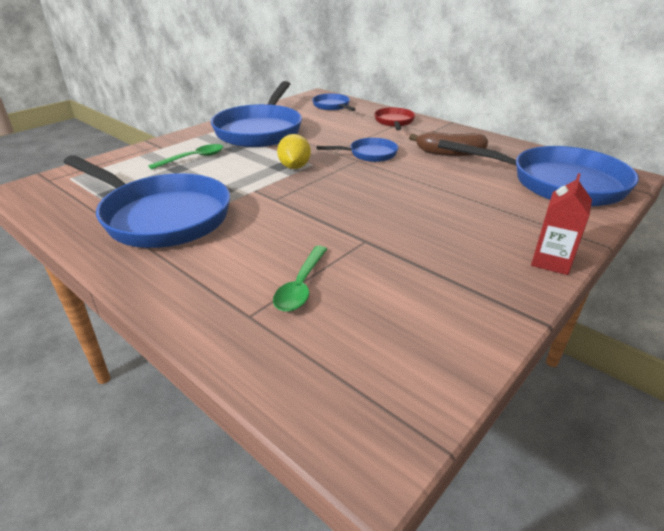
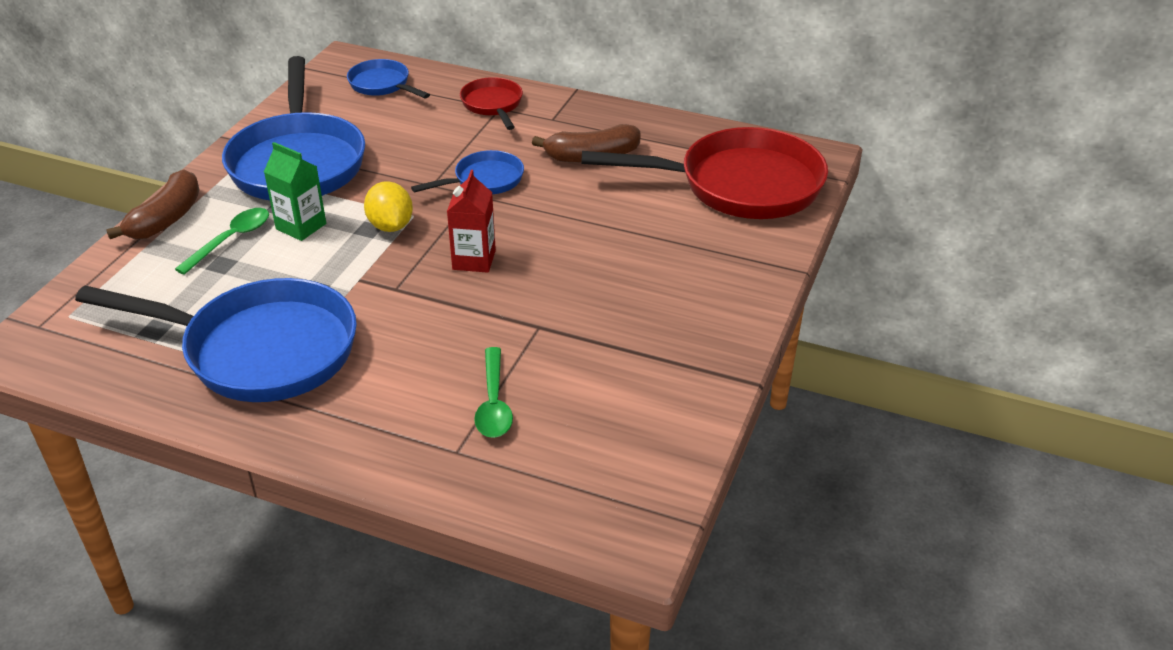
camera: 20 degrees left, 5 degrees up
blue pan [438,139,639,206] -> red pan [582,127,828,219]
red carton [531,173,592,275] -> red carton moved to [447,170,496,273]
none -> brown banana [106,169,200,239]
none -> green carton [264,142,326,241]

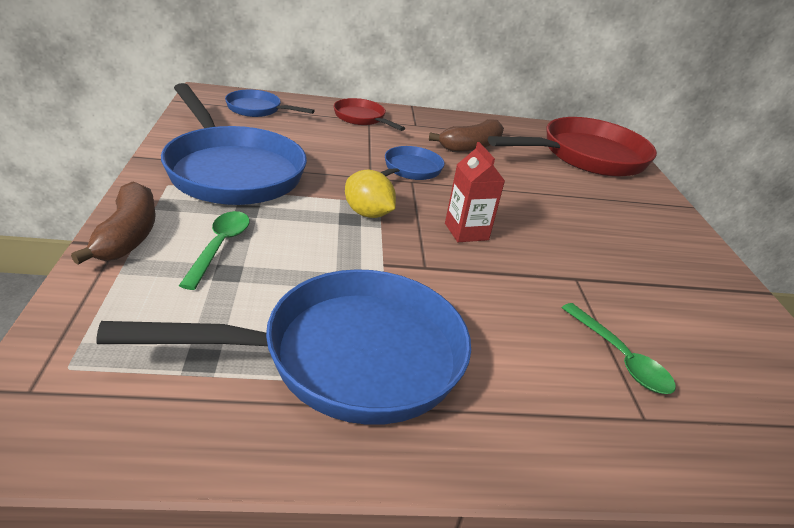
camera: 30 degrees left, 5 degrees down
green carton [264,142,326,241] -> none

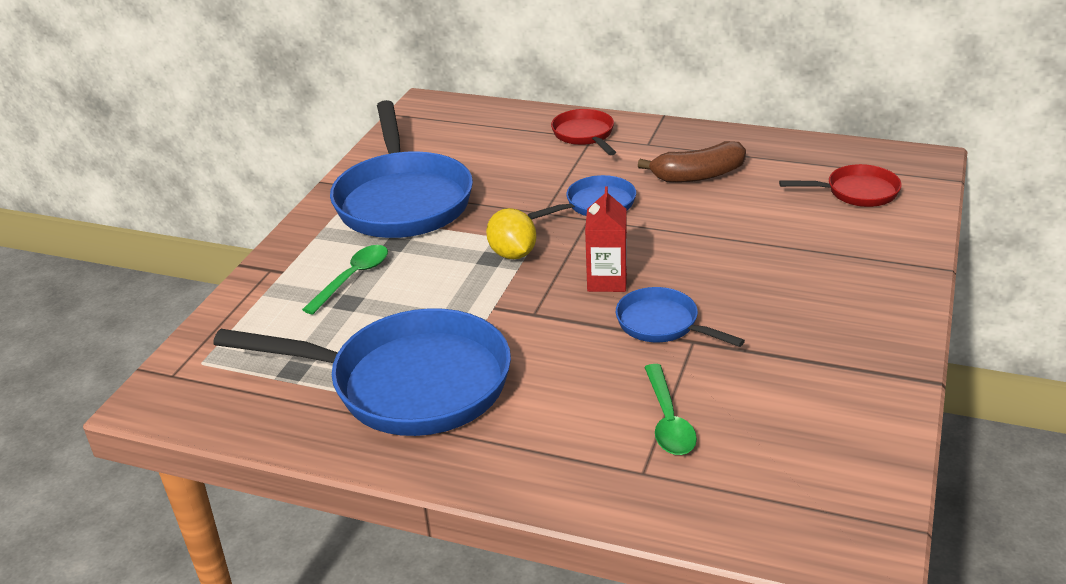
camera: 30 degrees right, 0 degrees up
brown banana [71,181,156,265] -> none
blue pan [225,90,315,117] -> blue pan moved to [616,287,745,347]
red pan [488,117,657,177] -> red pan [779,164,902,207], size x0.49

